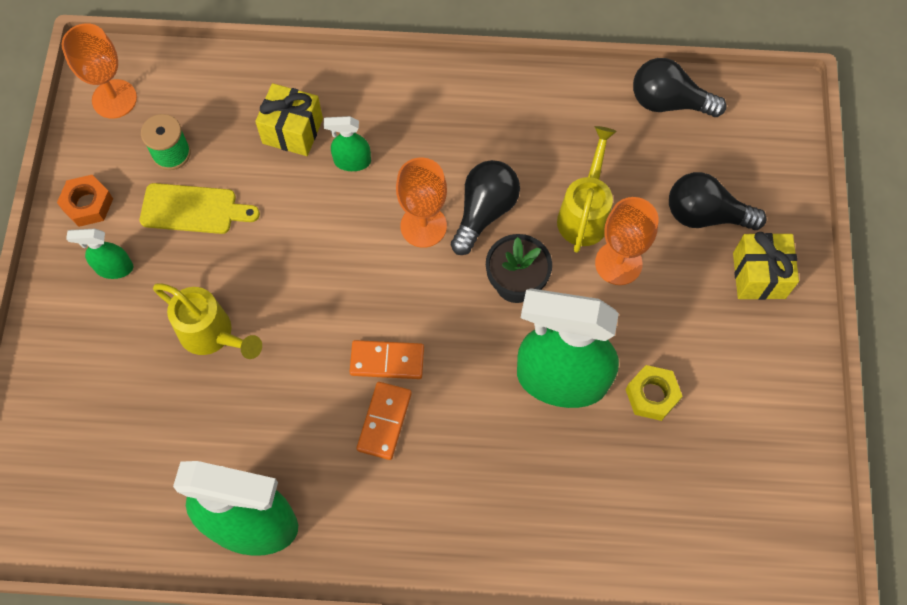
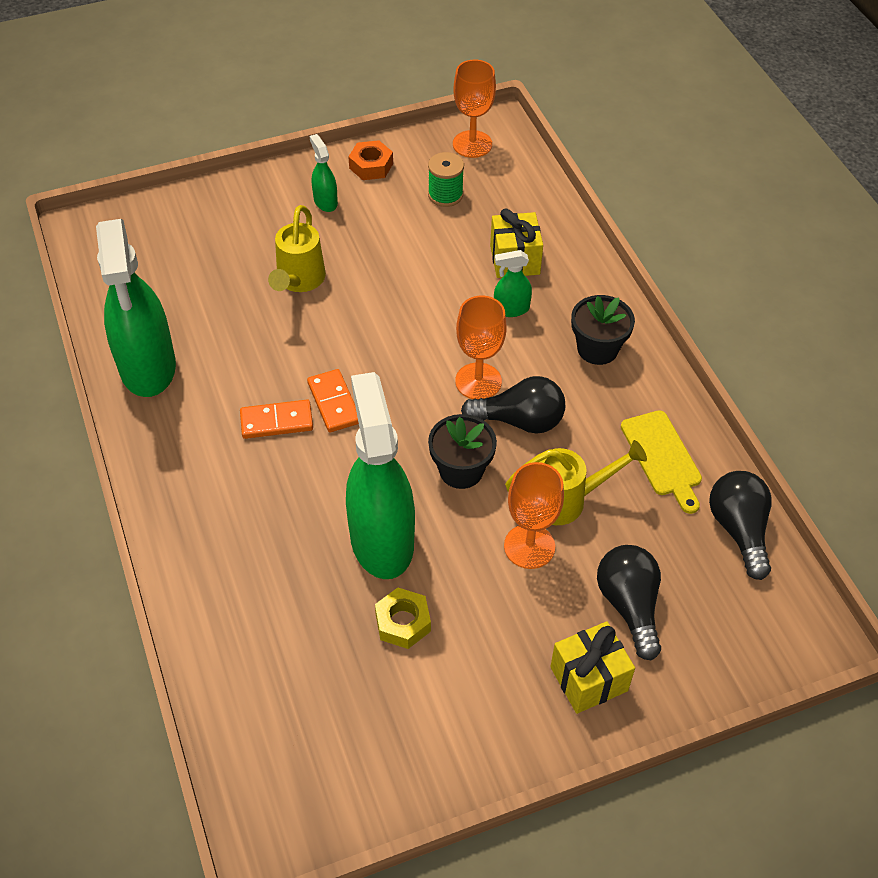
camera: 65 degrees right, 15 degrees down
yellow cutting board [140,183,260,234] -> yellow cutting board moved to [621,410,702,514]
green spray bottle [323,116,371,171] -> green spray bottle turned 75 degrees counterclockwise [494,250,532,317]
none -> black flower pot [571,295,635,365]

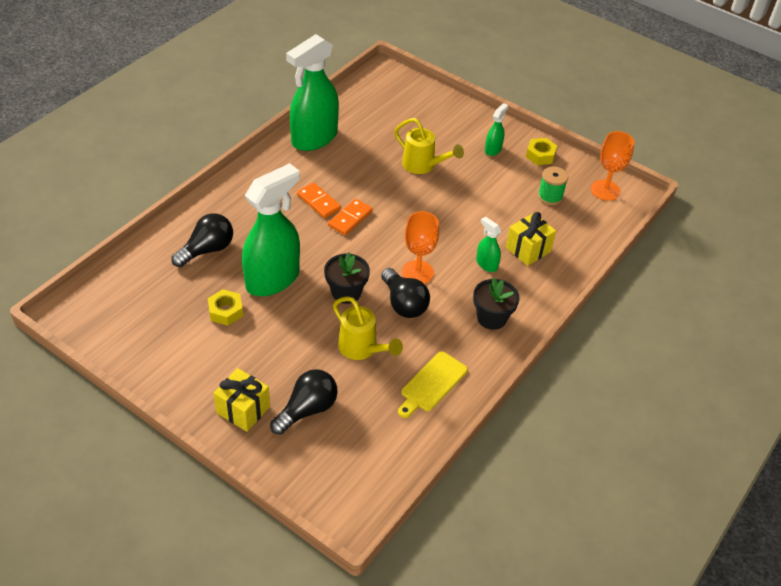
camera: 55 degrees right, 5 degrees down
yellow watering can [268,205,326,292] -> yellow watering can turned 120 degrees counterclockwise [394,118,464,174]
orange nut [348,140,393,180] -> yellow nut [526,138,557,165]
orange goblet [504,462,564,569] -> none
black light bulb [709,471,772,580] -> black light bulb moved to [172,213,233,267]

